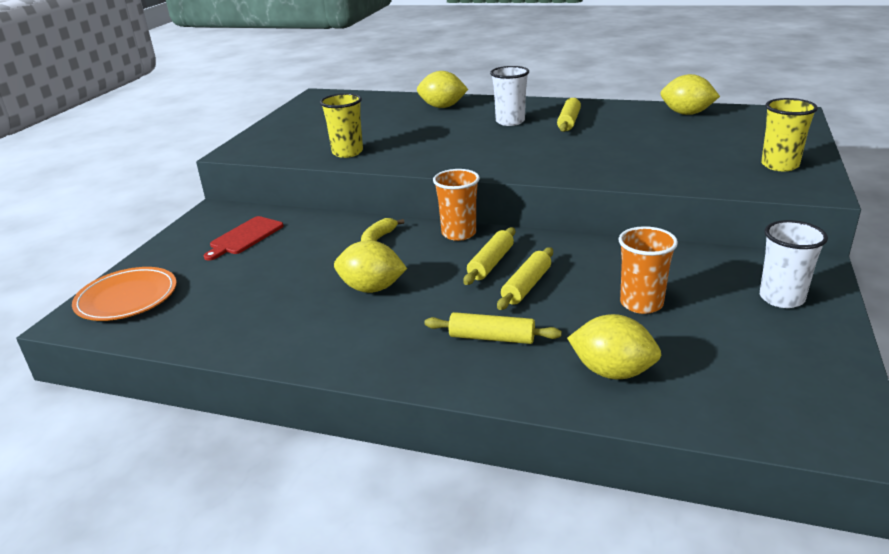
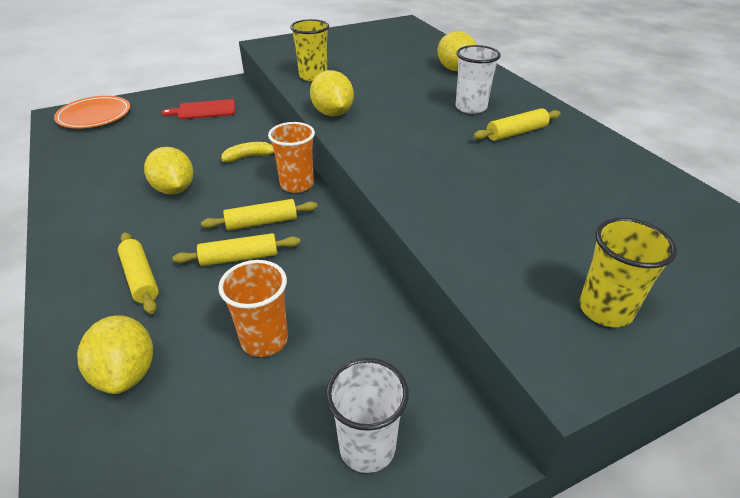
camera: 45 degrees right, 10 degrees up
yellow lemon [660,74,720,115] -> yellow lemon moved to [310,70,354,116]

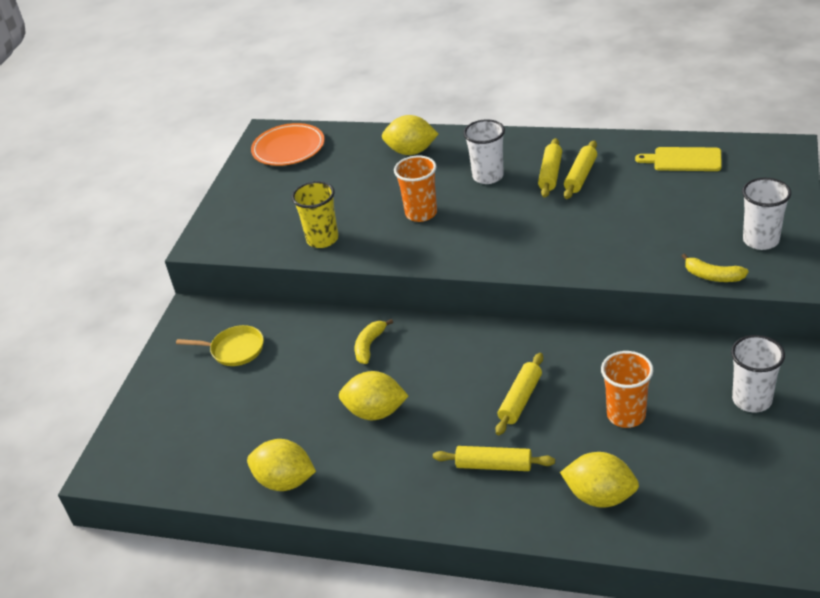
camera: 45 degrees left, 0 degrees up
orange plate [54,96,130,129] -> orange plate moved to [251,123,325,166]
red cutting board [161,99,235,120] -> yellow pan [176,325,264,366]
yellow rolling pin [201,199,318,230] -> yellow rolling pin moved to [564,141,597,199]
orange cup [268,122,315,193] -> orange cup moved to [394,156,437,222]
yellow lemon [310,70,354,116] -> yellow lemon moved to [247,439,316,491]
yellow cup [579,218,677,327] -> white cup [742,178,791,250]
none -> yellow cutting board [635,147,722,171]
none -> yellow banana [682,253,749,282]

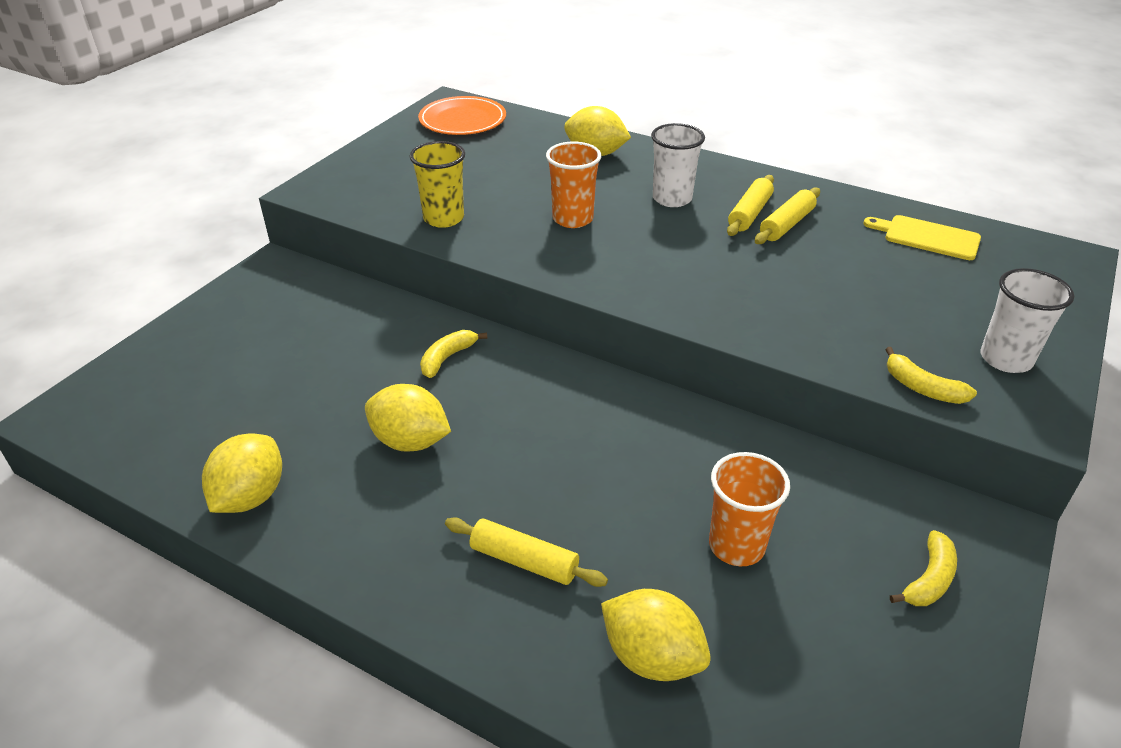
camera: 10 degrees right, 0 degrees up
yellow pan [176,325,264,366] -> none
yellow lemon [247,439,316,491] -> yellow lemon turned 75 degrees clockwise [202,433,282,513]
yellow rolling pin [496,353,543,435] -> none
white cup [731,335,785,412] -> yellow banana [890,530,957,606]

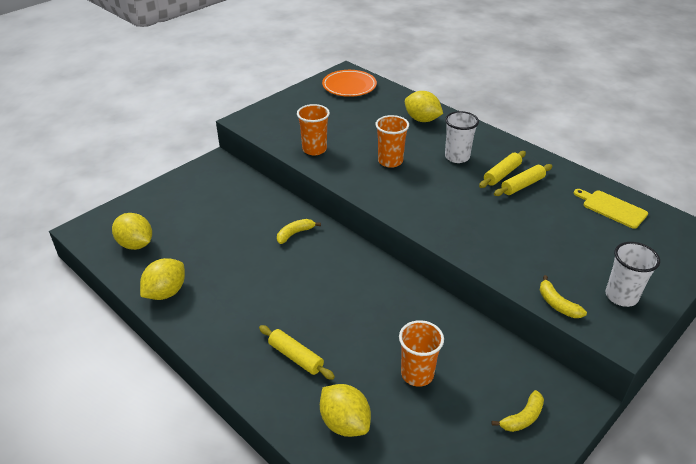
camera: 15 degrees right, 0 degrees up
yellow lemon [365,384,451,452] -> yellow lemon moved to [112,213,152,250]
yellow cup [409,141,465,228] -> orange cup [297,104,330,155]

